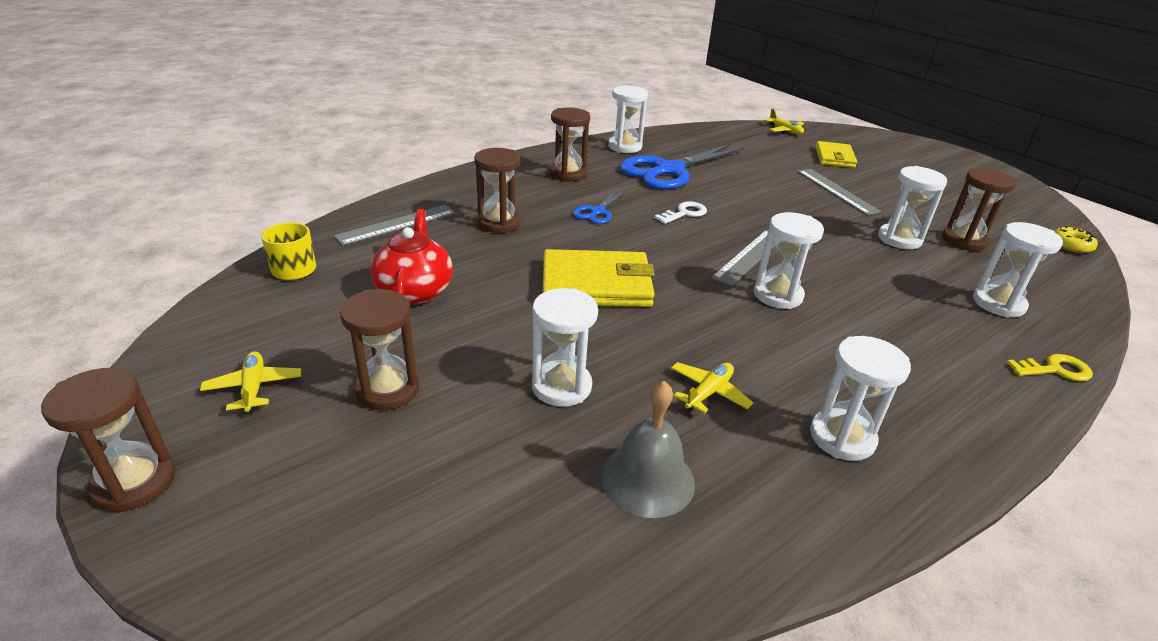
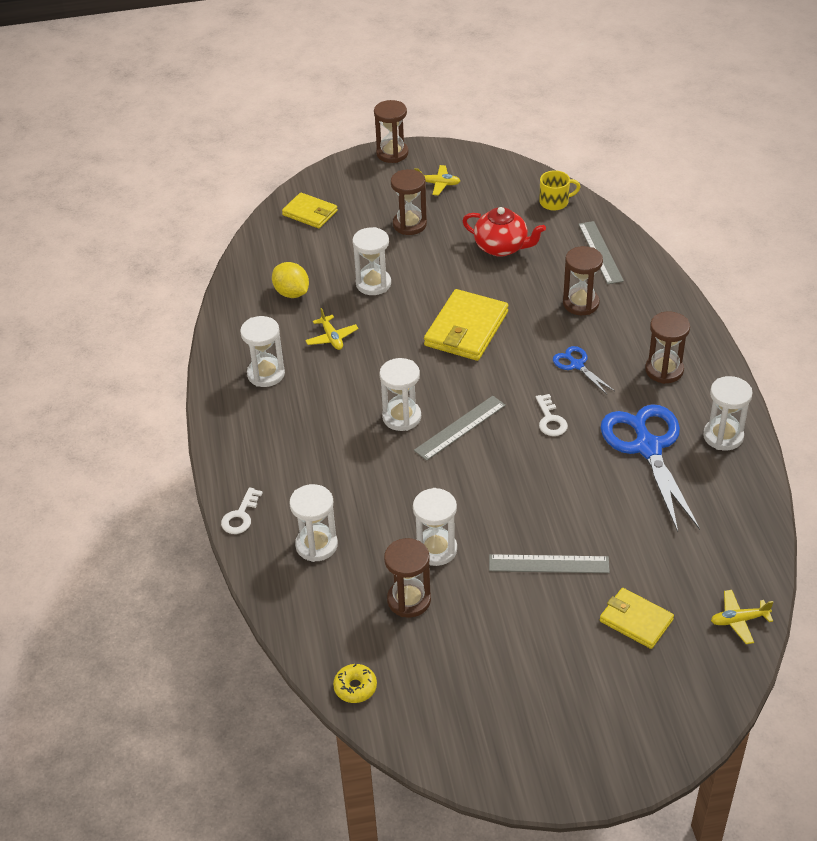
camera: 120 degrees right, 10 degrees up
grey bell [601,381,695,518] -> yellow lemon [272,262,309,298]
grey ruler [711,230,776,286] -> grey ruler turned 75 degrees clockwise [414,396,506,461]
yellow key [1007,354,1093,381] -> white key [221,487,263,534]
none -> yellow wallet [282,192,338,228]

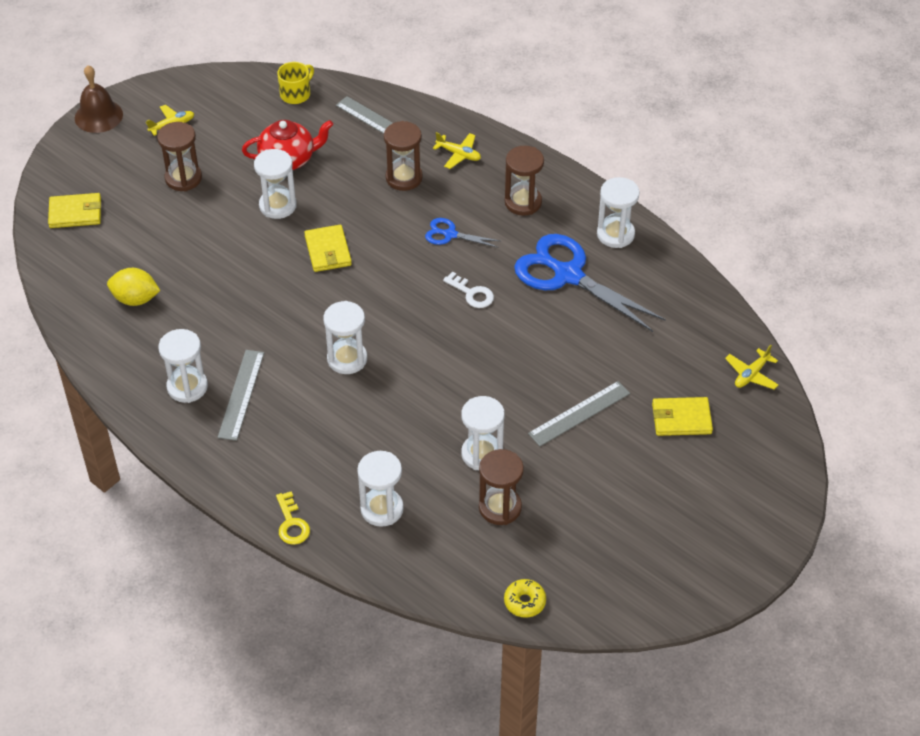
camera: 40 degrees left, 5 degrees up
white key [221,487,263,534] -> yellow key [276,491,310,545]
yellow plane [305,308,358,350] -> yellow plane moved to [433,132,481,169]
white hourglass [352,227,391,295] -> white hourglass moved to [254,149,297,219]
brown hourglass [374,100,408,163] -> brown bell [75,65,123,133]
grey ruler [414,396,506,461] -> grey ruler moved to [218,350,264,441]
yellow wallet [424,289,508,361] -> yellow wallet [304,225,352,272], size x0.62

